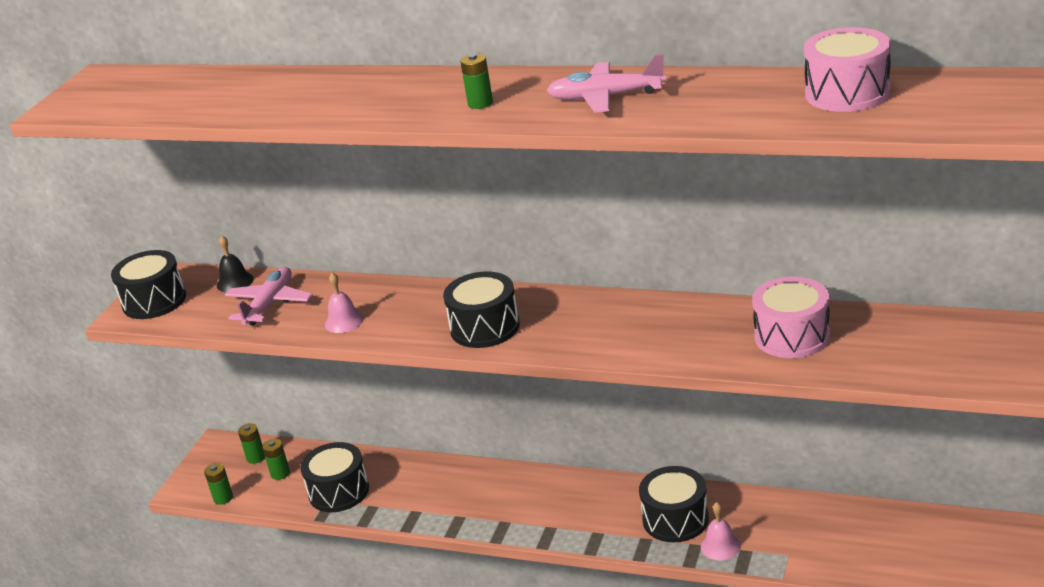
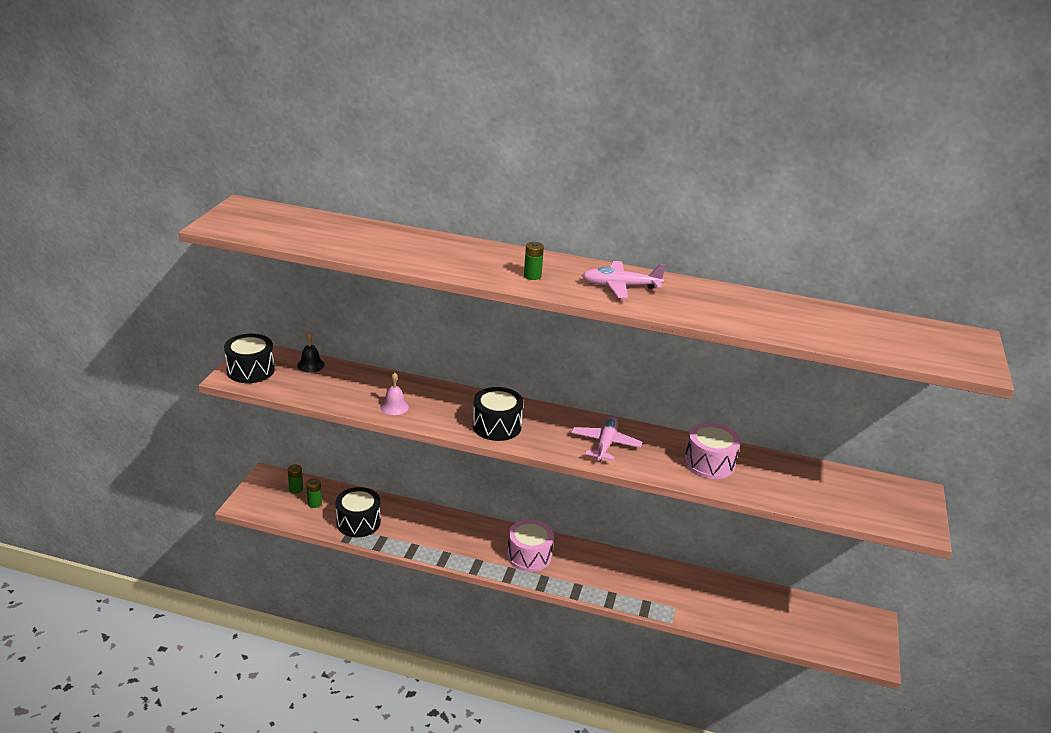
camera: 10 degrees left, 0 degrees up
green battery [204,463,233,505] -> none
pink plane [225,267,313,326] -> pink plane moved to [571,416,642,461]
black drum [639,466,709,542] -> none
pink bell [701,502,741,560] -> none
pink drum [804,27,891,112] -> pink drum moved to [507,519,554,572]

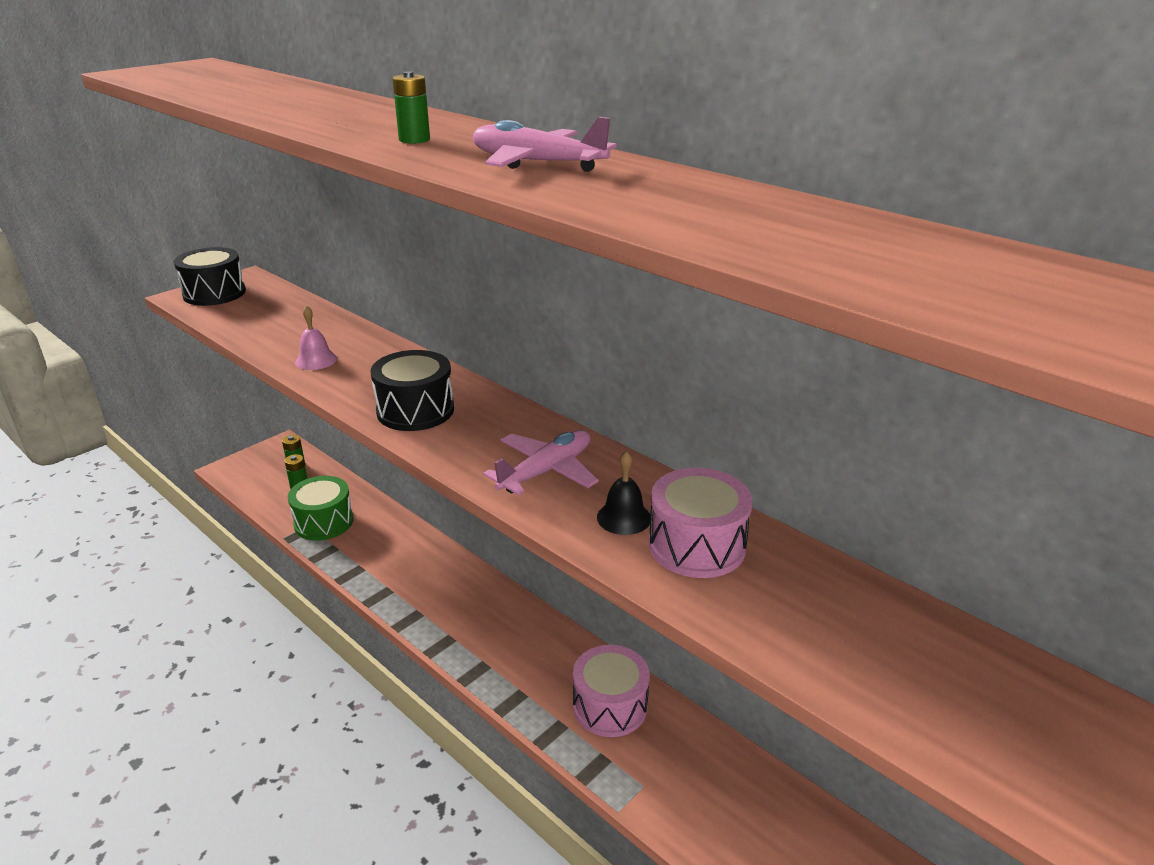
camera: 30 degrees right, 0 degrees up
black bell [297,332,325,373] -> black bell moved to [597,451,650,535]
black drum [335,487,381,537] -> green drum [288,476,354,541]
pink drum [507,519,554,572] -> pink drum moved to [573,645,650,737]

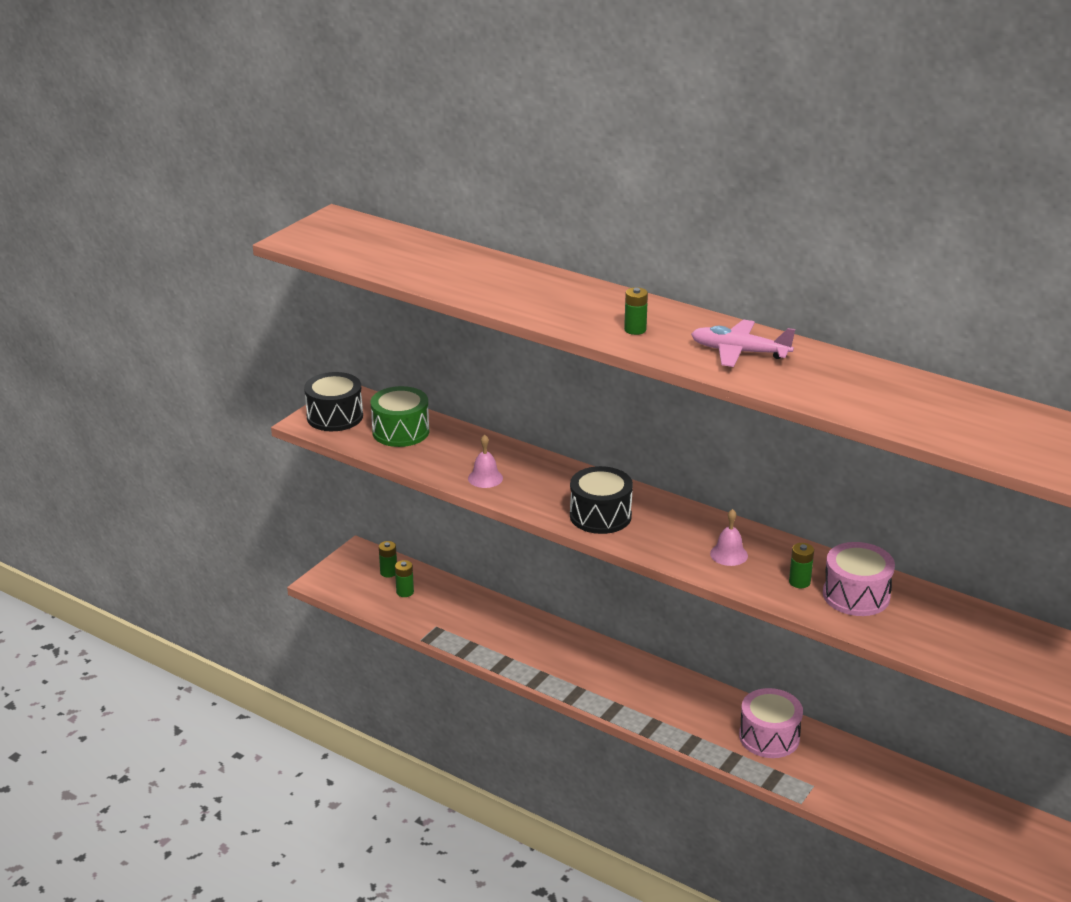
camera: 10 degrees left, 0 degrees up
green drum [288,476,354,541] -> green drum moved to [371,386,429,447]
pink plane [483,430,599,495] -> pink bell [710,509,748,566]
black bell [597,451,650,535] -> green battery [789,543,814,588]

